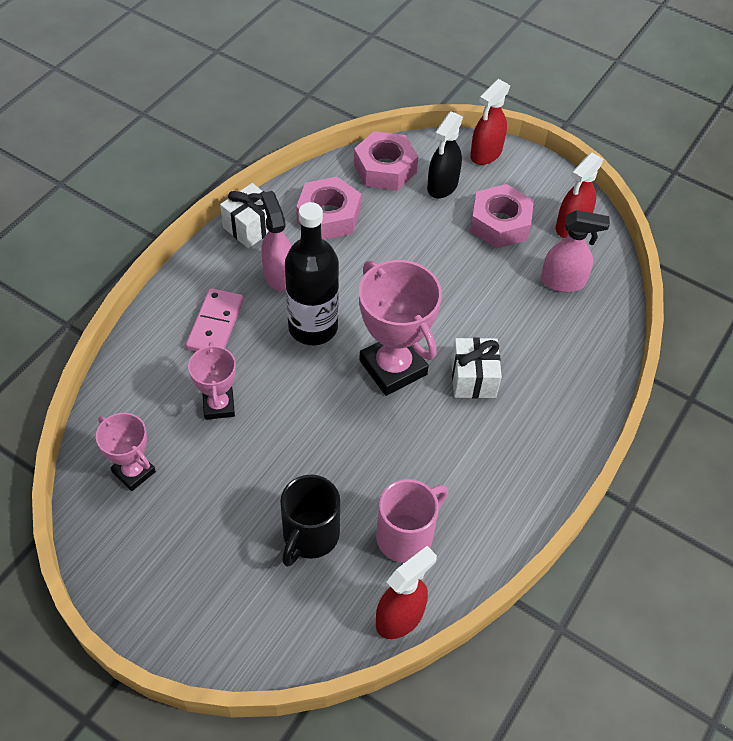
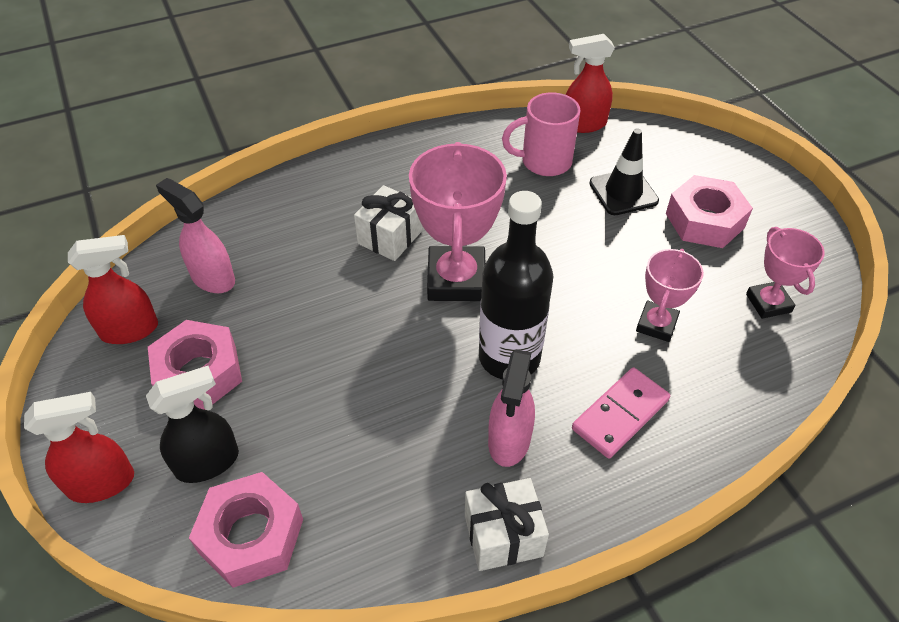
camera: 145 degrees left, 5 degrees down
black mug [280,475,340,567] -> black traffic cone [589,129,659,215]
pink nut [296,177,361,240] -> pink nut moved to [666,175,753,248]

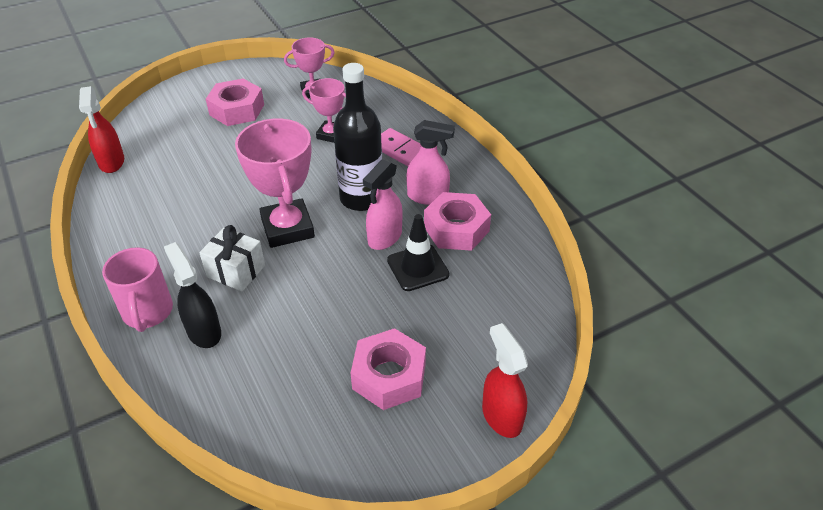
camera: 95 degrees left, 5 degrees down
red spray bottle [68,235,158,344] -> none
black spray bottle [146,366,239,483] -> black spray bottle moved to [164,242,221,348]
pink spray bottle [156,178,235,293] -> pink spray bottle moved to [363,159,402,250]
pink nut [189,472,303,588] -> pink nut moved to [424,192,491,251]
pink trophy [409,142,507,301] -> pink trophy turned 75 degrees clockwise [235,118,315,248]
white gift [465,478,549,571] -> none
pink mug [502,92,581,176] -> pink mug moved to [102,247,173,332]
black traffic cone [589,129,659,215] -> black traffic cone moved to [387,214,450,291]

